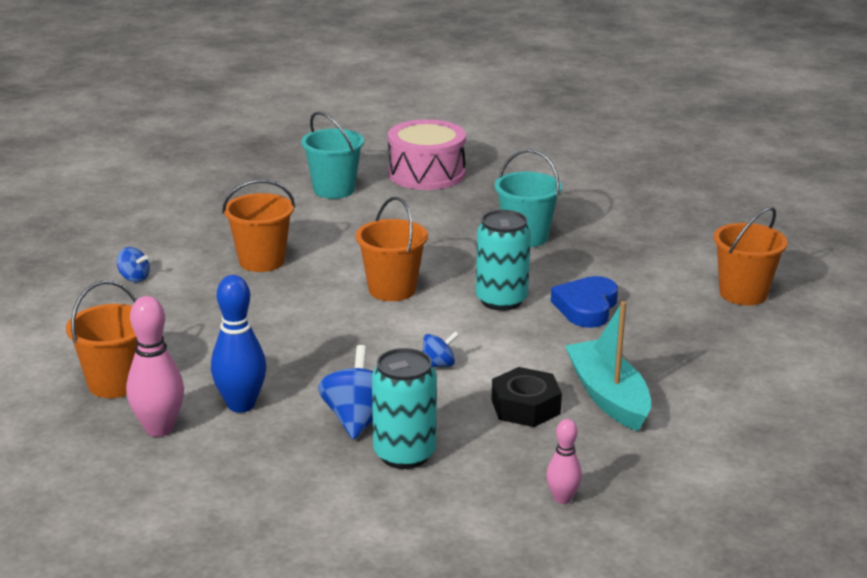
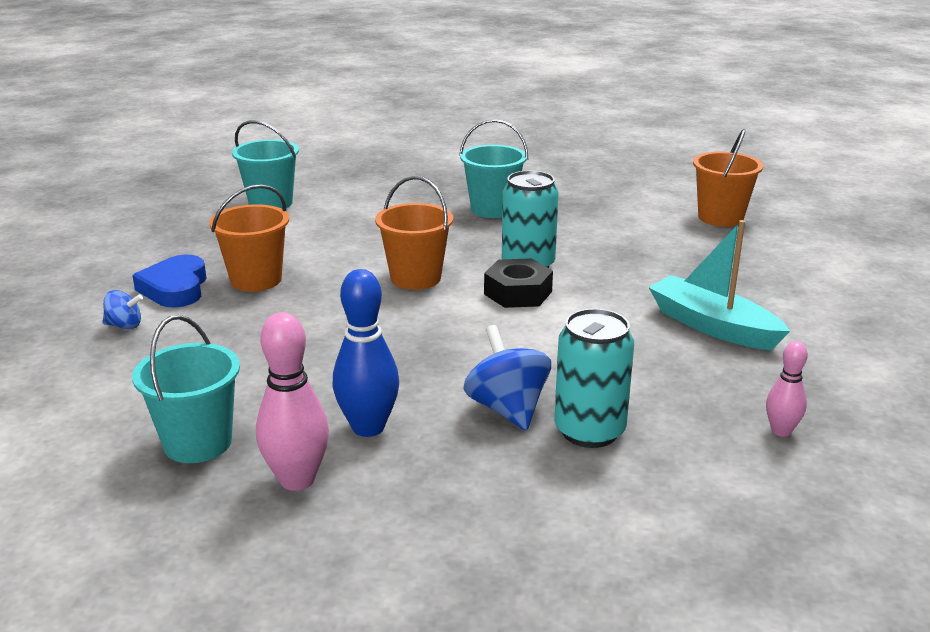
camera: 25 degrees left, 0 degrees up
orange bucket [66,281,137,398] -> turquoise bucket [132,315,240,463]
pink drum [388,119,466,190] -> none
blue spinning top [422,331,459,367] -> none
black nut [492,367,562,427] -> black nut moved to [484,258,553,308]
blue heart [551,276,618,328] -> blue heart moved to [132,255,207,308]

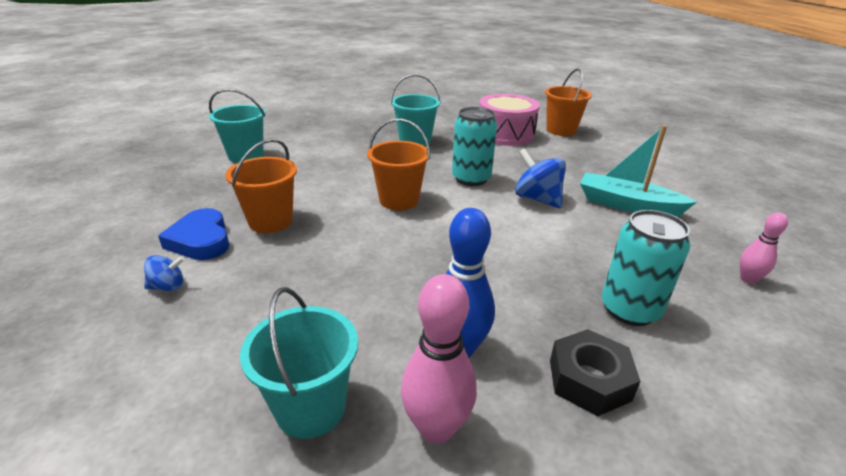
camera: 20 degrees left, 5 degrees up
blue spinning top [463,325,551,430] -> blue spinning top moved to [515,148,566,208]
black nut [484,258,553,308] -> black nut moved to [550,329,640,416]
none -> pink drum [479,94,540,146]

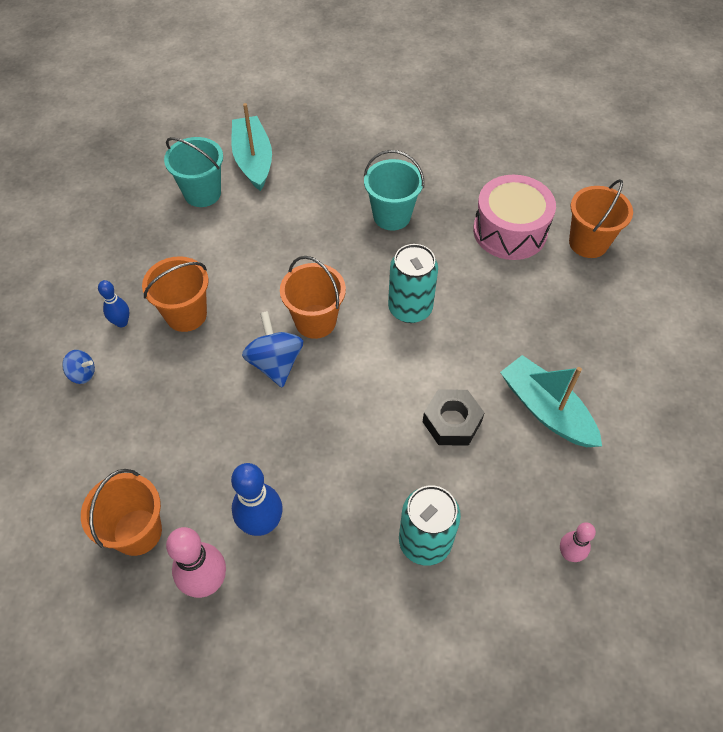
camera: 25 degrees right, 25 degrees up
blue heart [158,208,229,260] -> blue bowling pin [98,280,130,327]
turquoise bucket [240,287,358,439] -> orange bucket [81,469,162,556]
blue spinning top [515,148,566,208] -> blue spinning top moved to [242,311,303,388]
black nut [550,329,640,416] -> black nut moved to [423,390,485,445]
none -> turquoise boat [232,103,272,191]

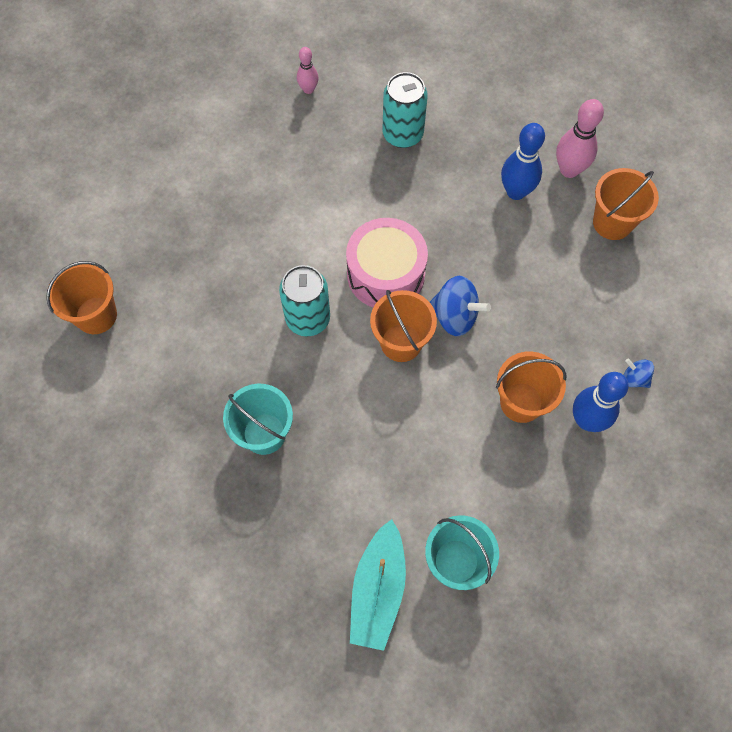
camera: 155 degrees left, 10 degrees up
blue bowling pin [98,280,130,327] -> blue bowling pin [573,372,629,432], size x1.71
blue spinning top [242,311,303,388] -> blue spinning top turned 75 degrees counterclockwise [430,276,491,336]
black nut [423,390,485,445] -> none
pink drum [473,175,556,260] -> pink drum moved to [346,218,428,307]
turquoise boat [500,355,602,447] -> none

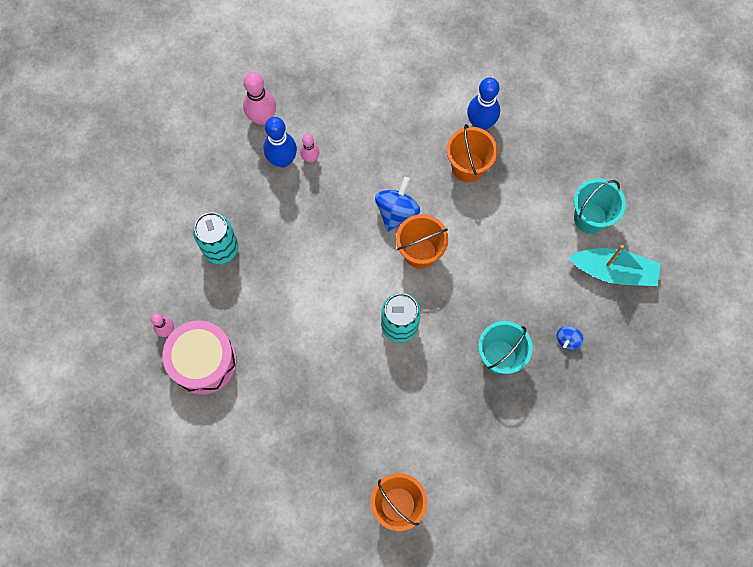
camera: 90 degrees left, 5 degrees up
pink drum [346,218,428,307] -> pink drum moved to [162,320,237,395]
orange bucket [593,168,659,240] -> none
blue spinning top [623,358,654,388] -> blue spinning top moved to [557,326,583,350]
none -> pink bowling pin [300,134,319,163]

